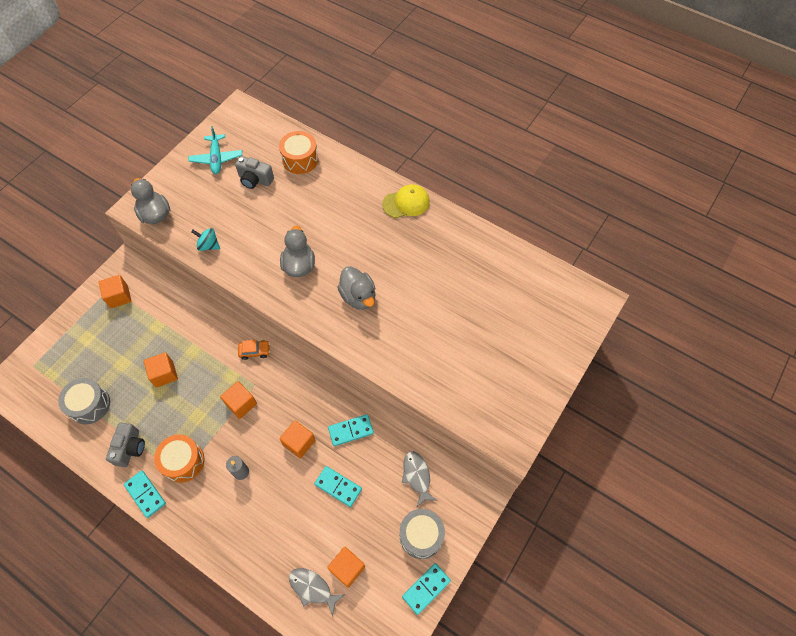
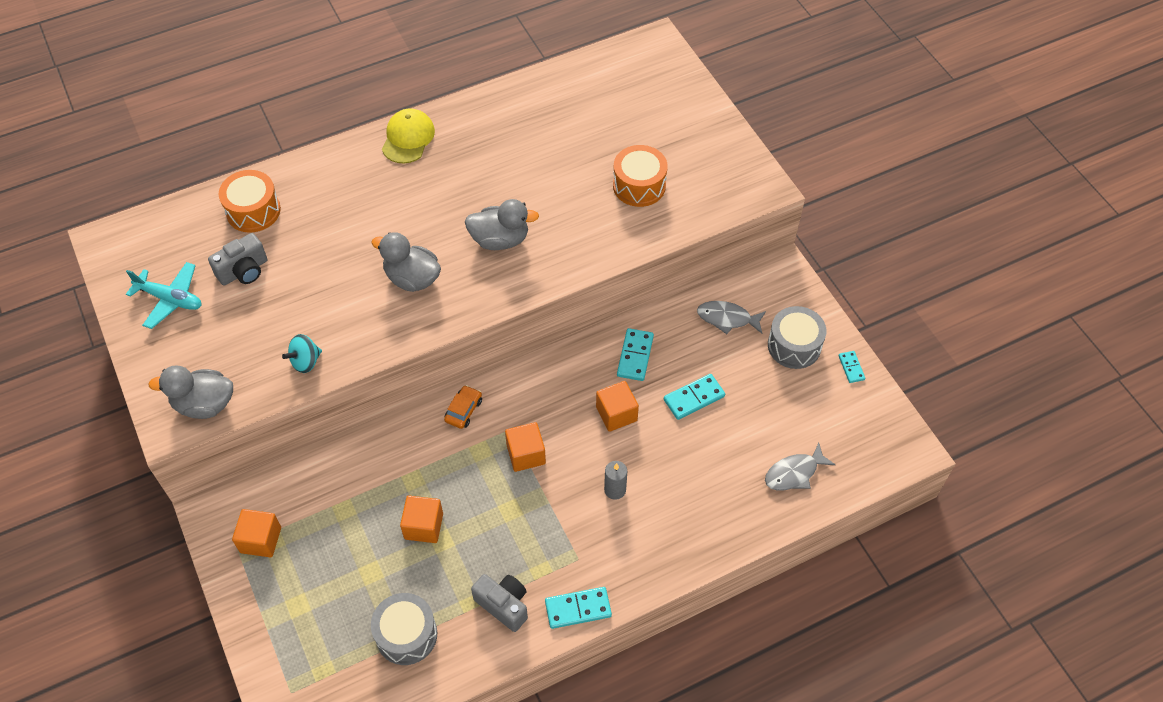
camera: 60 degrees left, 5 degrees down
orange drum [154,434,204,483] -> orange drum moved to [613,145,668,207]
orange cube [327,547,365,588] -> none
turquoise domino [402,563,451,615] -> turquoise domino [838,351,865,383], size x0.61

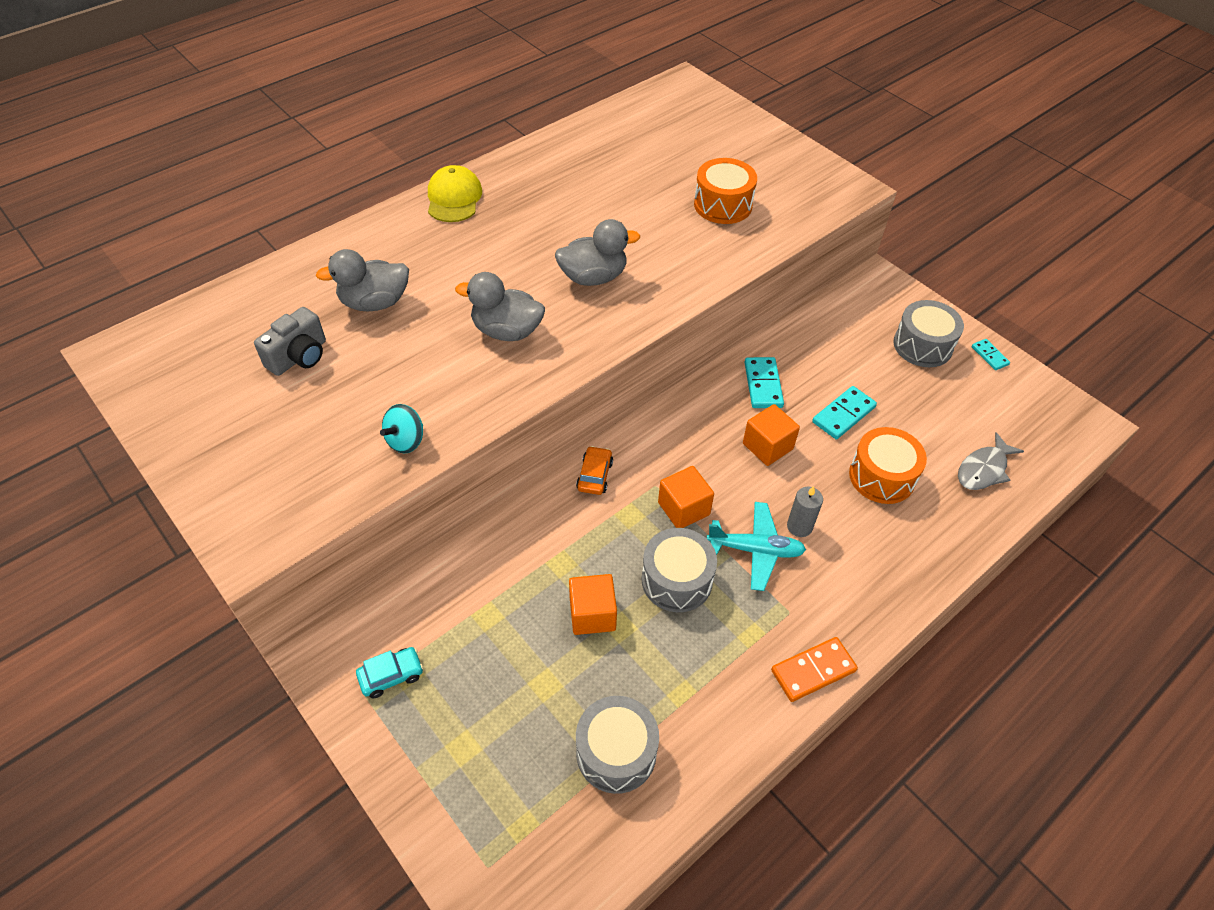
camera: 15 degrees left, 5 degrees down
turquoise plane [126,262,202,329] -> turquoise plane moved to [707,502,806,591]
grey duck [148,365,233,419] -> grey duck moved to [316,249,409,311]
orange drum [219,170,281,233] -> orange drum moved to [849,427,927,504]
orange cube [232,509,281,558] -> turquoise car [356,647,423,699]
grey camera [471,574,528,632] -> none
turquoise domino [545,587,612,629] -> orange domino [771,637,858,702]
grey fish [697,301,766,334] -> none
none -> grey drum [642,528,717,612]

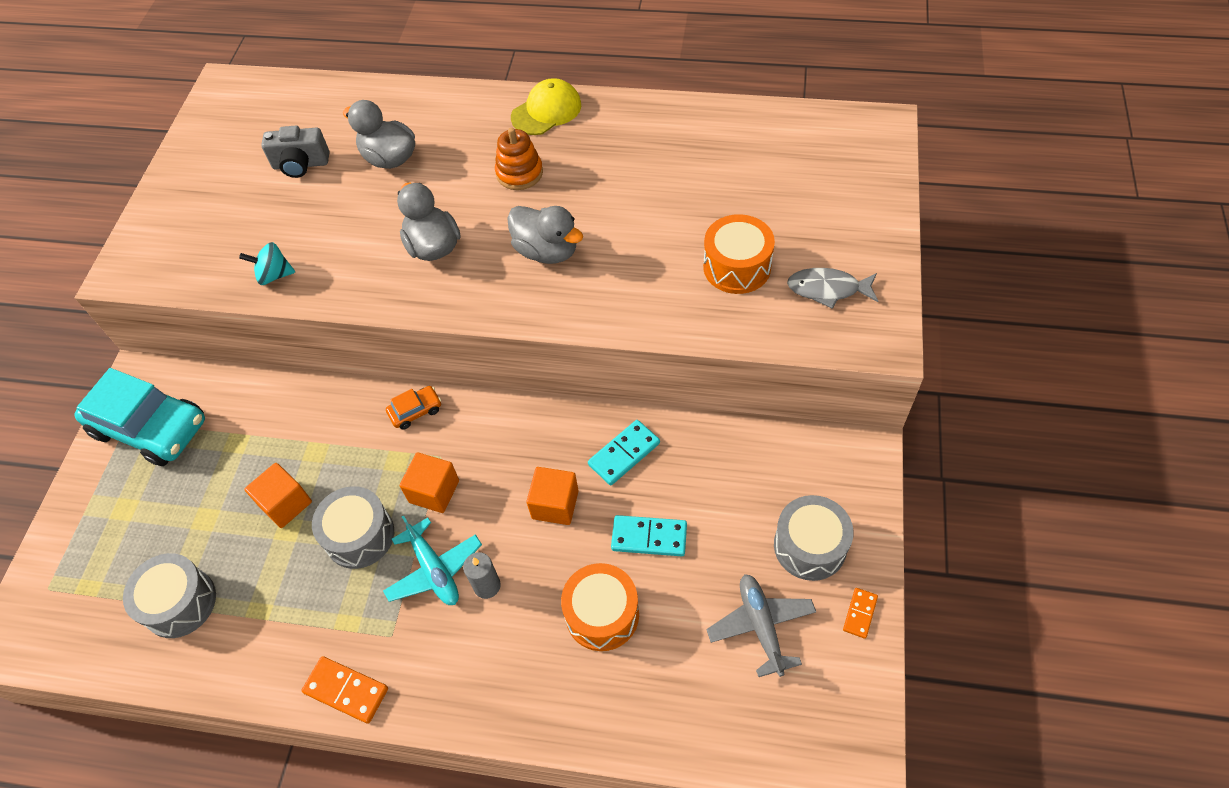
camera: 55 degrees right, 5 degrees up
turquoise car [356,647,423,699] -> turquoise car [74,368,205,466], size x2.32
grey fish [958,432,1024,490] -> grey fish moved to [787,268,878,309]
turquoise domino [972,339,1010,370] -> orange domino [843,588,878,639]
none -> orange stacking toy [495,127,543,190]
none -> grey plane [706,574,816,677]

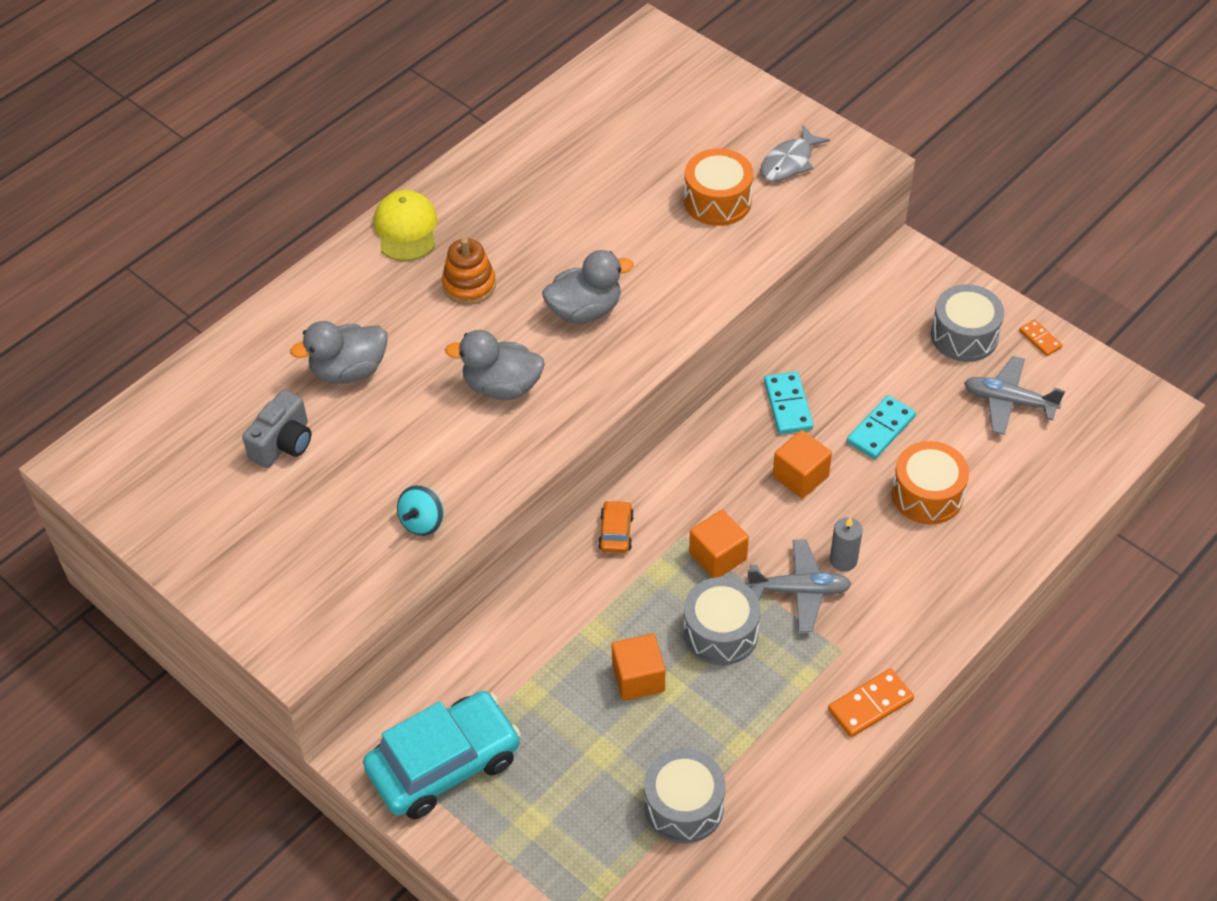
camera: 60 degrees left, 5 degrees down
turquoise plane [383,515,482,605] -> grey plane [746,540,852,632]

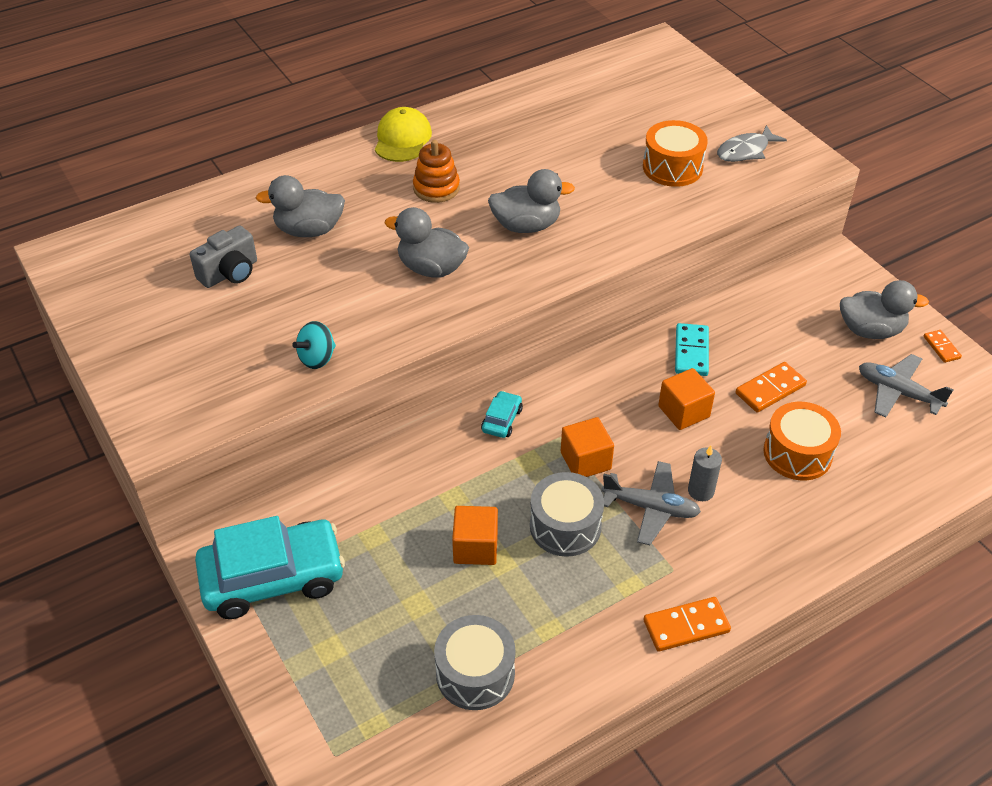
camera: 15 degrees right, 5 degrees down
orange car [598,500,634,553] -> turquoise car [481,391,523,438]
turquoise domino [847,395,916,459] -> orange domino [735,362,807,413]
grey drum [931,284,1004,362] -> grey duck [840,280,929,339]

